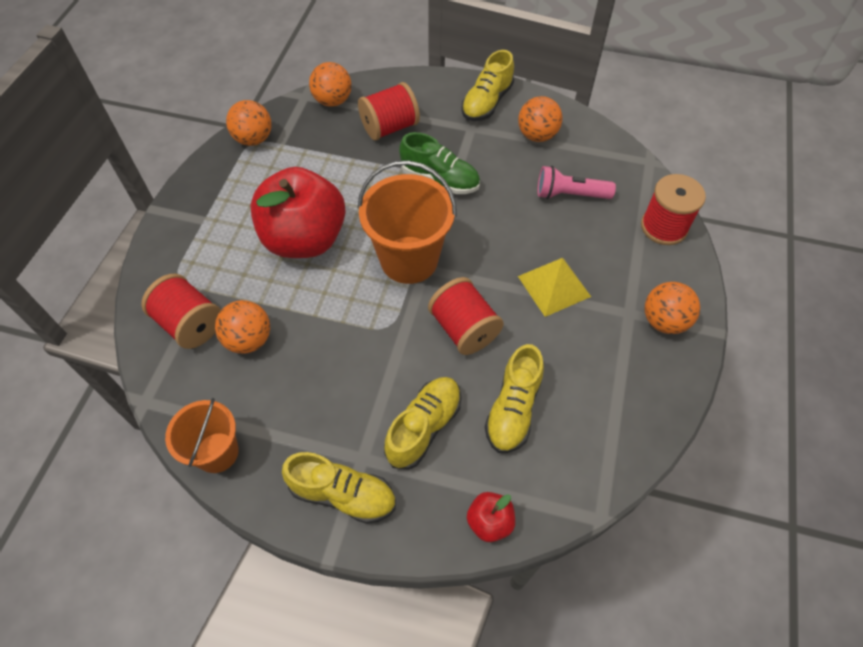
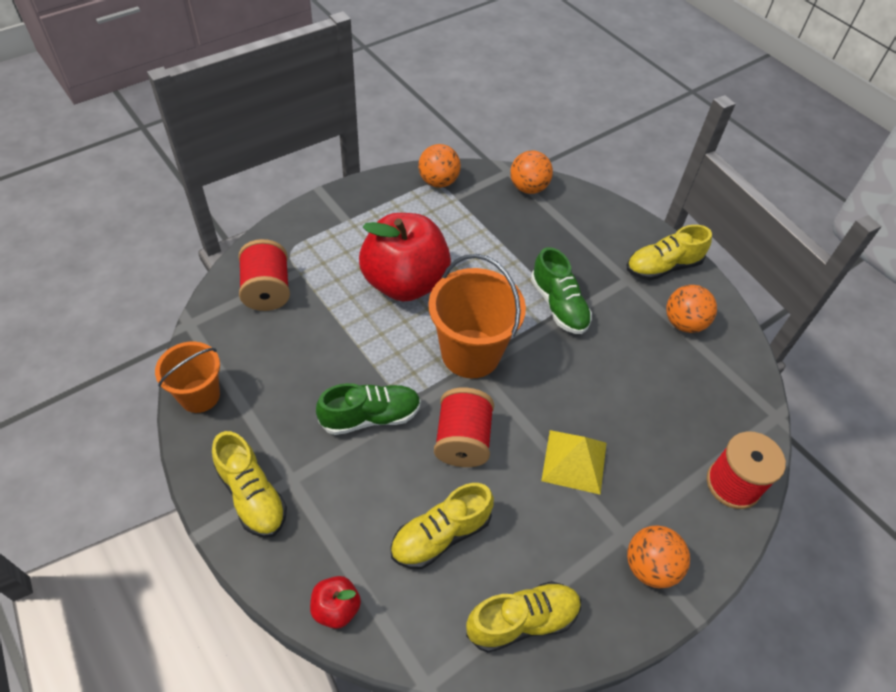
camera: 35 degrees right, 5 degrees down
orange ball [215,300,270,354] -> none
red spool [358,82,420,141] -> none
yellow shoe [384,377,461,470] -> yellow shoe moved to [466,581,581,652]
pink flashlight [537,166,616,199] -> none
none -> green shoe [316,383,421,435]

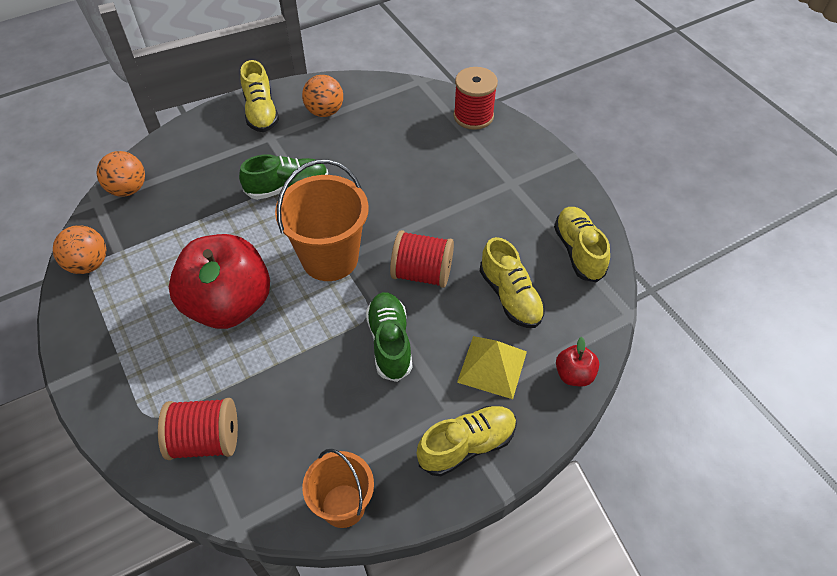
camera: 80 degrees left, 0 degrees up
yellow pyramid [541,430,606,495] -> yellow pyramid moved to [457,336,527,399]
orange ball [627,525,690,588] -> none

